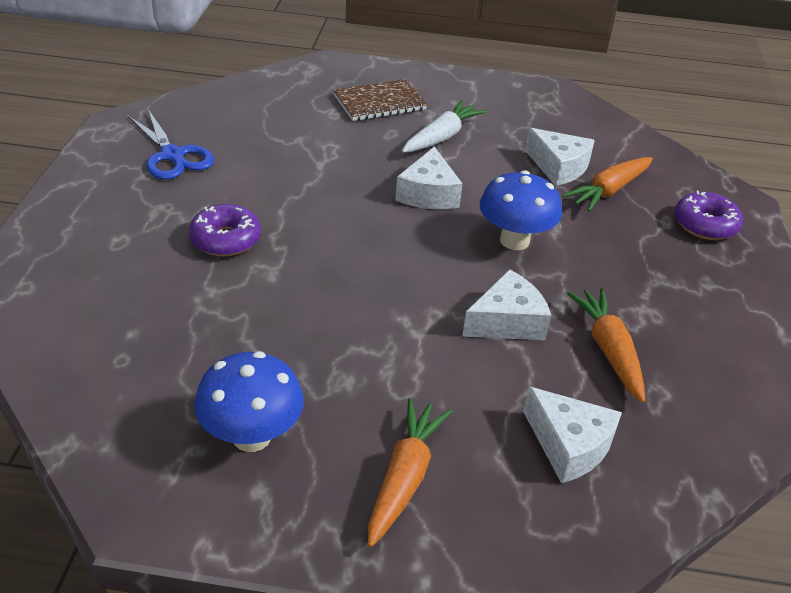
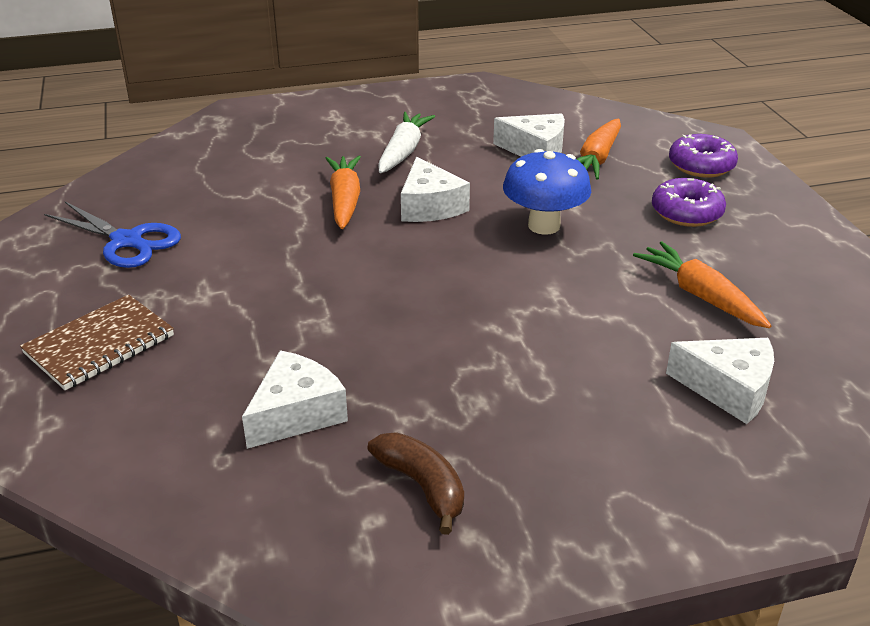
camera: 20 degrees left, 5 degrees down
purple donut [189,204,261,256] -> purple donut moved to [652,178,726,227]
blue mushroom [194,351,304,452] -> brown banana [368,432,464,535]
brown notebook [333,79,427,121] -> brown notebook moved to [20,295,174,390]
orange carrot [368,398,452,547] -> orange carrot moved to [325,156,361,229]
white cheese [462,269,551,340] -> white cheese moved to [242,350,348,449]

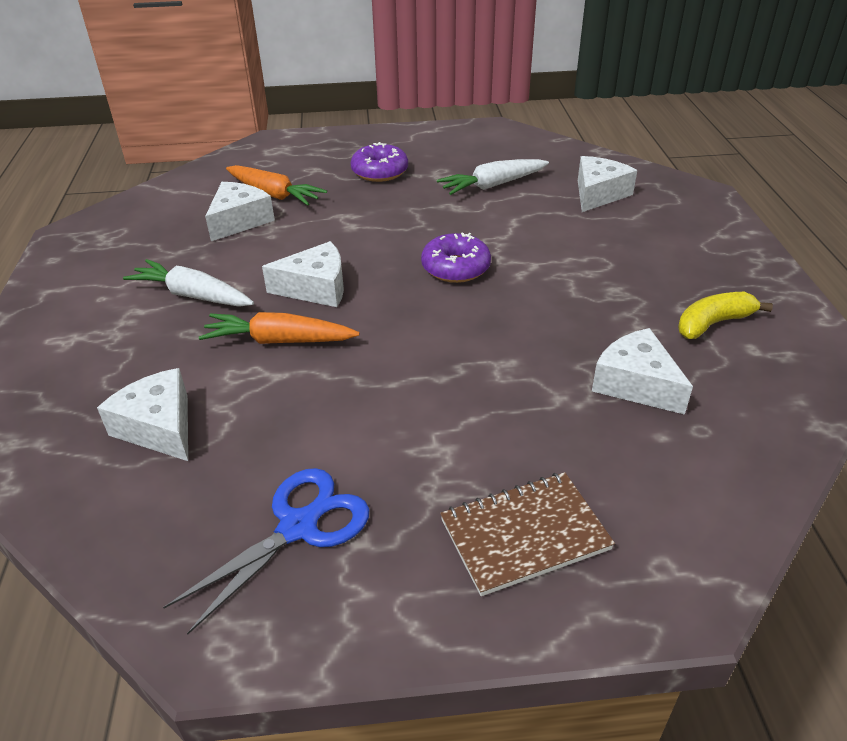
camera: 80 degrees left, 5 degrees up
brown notebook [20,295,174,390] -> brown notebook turned 75 degrees counterclockwise [440,472,615,596]
brown banana [368,432,464,535] -> yellow banana [678,292,773,339]
blue mushroom [503,149,591,235] -> none
orange carrot [633,241,771,328] -> white carrot [437,159,549,195]
purple donut [669,134,738,178] -> purple donut moved to [421,233,491,283]
none -> white cheese [97,368,188,461]

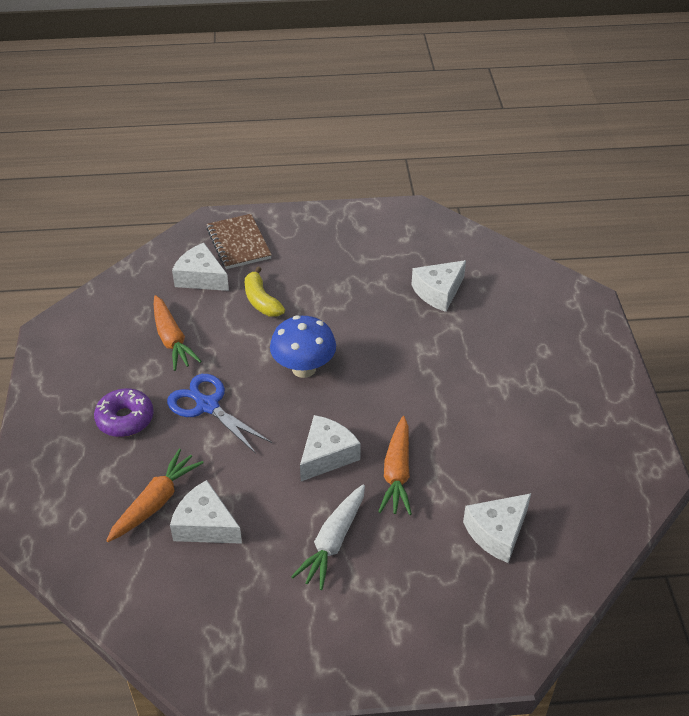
camera: 90 degrees left, 5 degrees up
blue scissors [163,468,370,635] -> blue scissors moved to [167,374,272,454]
white cheese [262,241,344,307] -> white cheese turned 45 degrees clockwise [300,415,361,481]
purple donut [421,233,491,283] -> blue mushroom [270,315,336,378]
white carrot [437,159,549,195] -> orange carrot [154,295,202,371]
brown notebook [440,472,615,596] -> brown notebook moved to [206,214,272,269]
yellow banana [678,292,773,339] -> yellow banana moved to [245,266,285,317]

